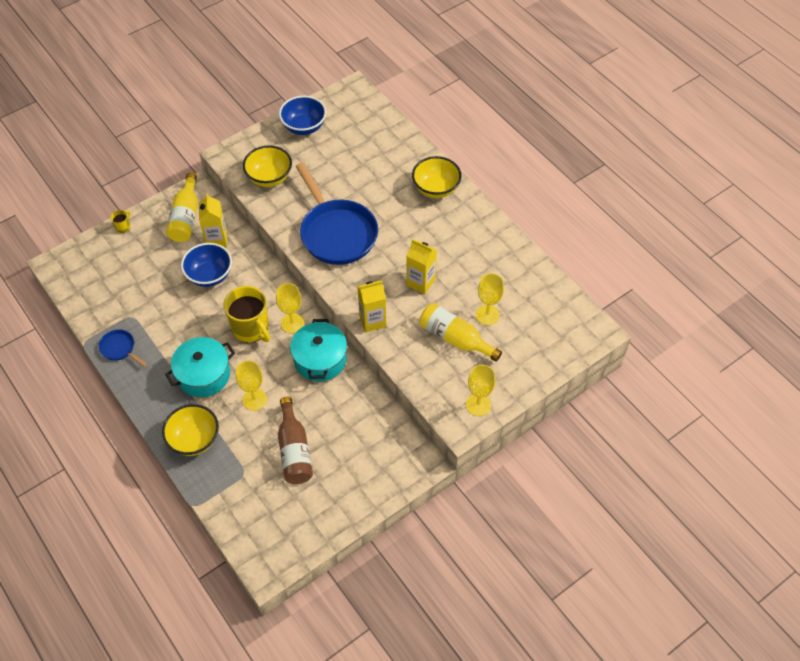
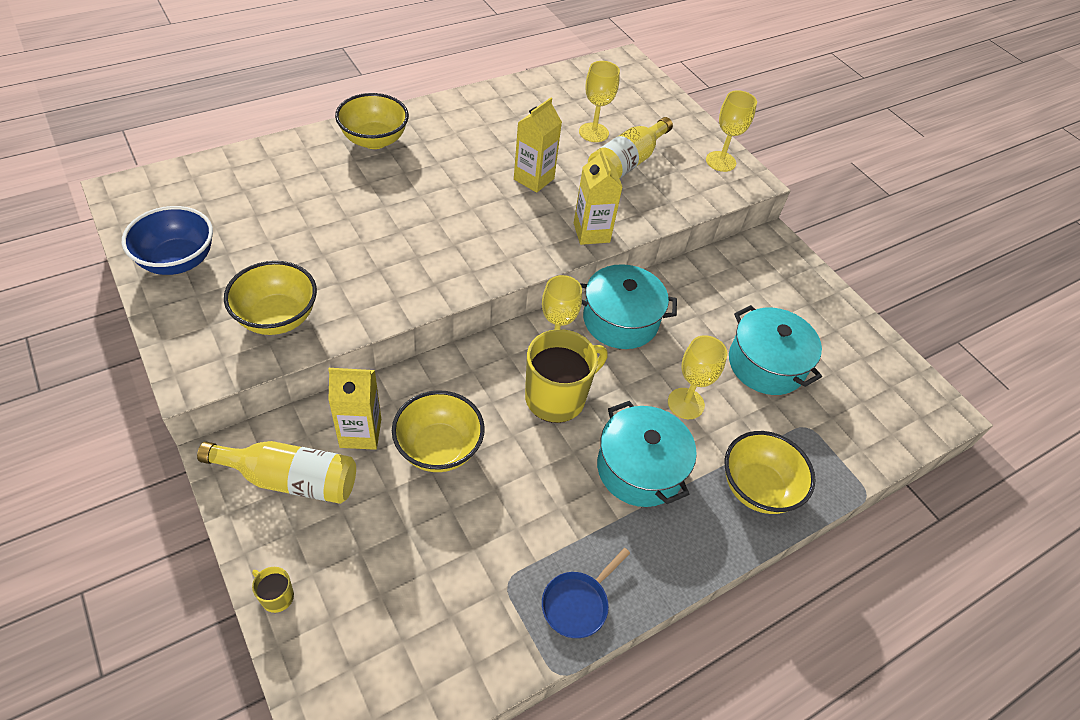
camera: 90 degrees left, 5 degrees down
blue bowl [181,243,232,287] -> yellow bowl [392,390,485,472]
brown bottle [278,397,313,484] -> turquoise pot [729,305,822,395]
blue pan [296,163,378,265] -> none

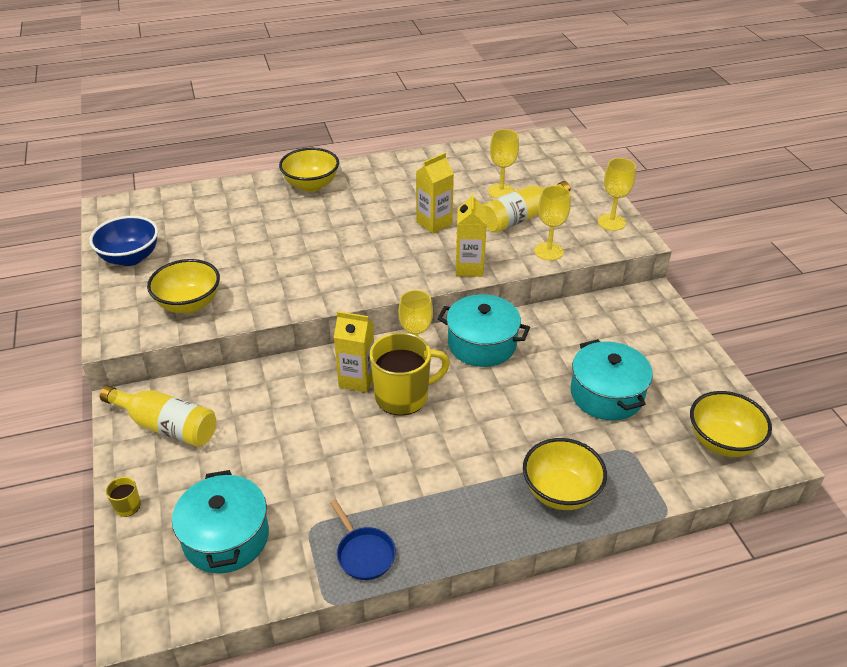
camera: 20 degrees right, 10 degrees down
yellow carton [328,368,381,450] -> yellow carton moved to [334,311,374,392]
yellow bowl [392,390,485,472] -> yellow bowl moved to [690,391,772,457]
blue pan [542,548,630,638] -> blue pan turned 90 degrees counterclockwise [330,500,396,580]
turquoise pot [597,401,697,507] -> turquoise pot moved to [172,470,269,574]
yellow goblet [668,335,727,419] -> yellow goblet moved to [534,185,571,261]

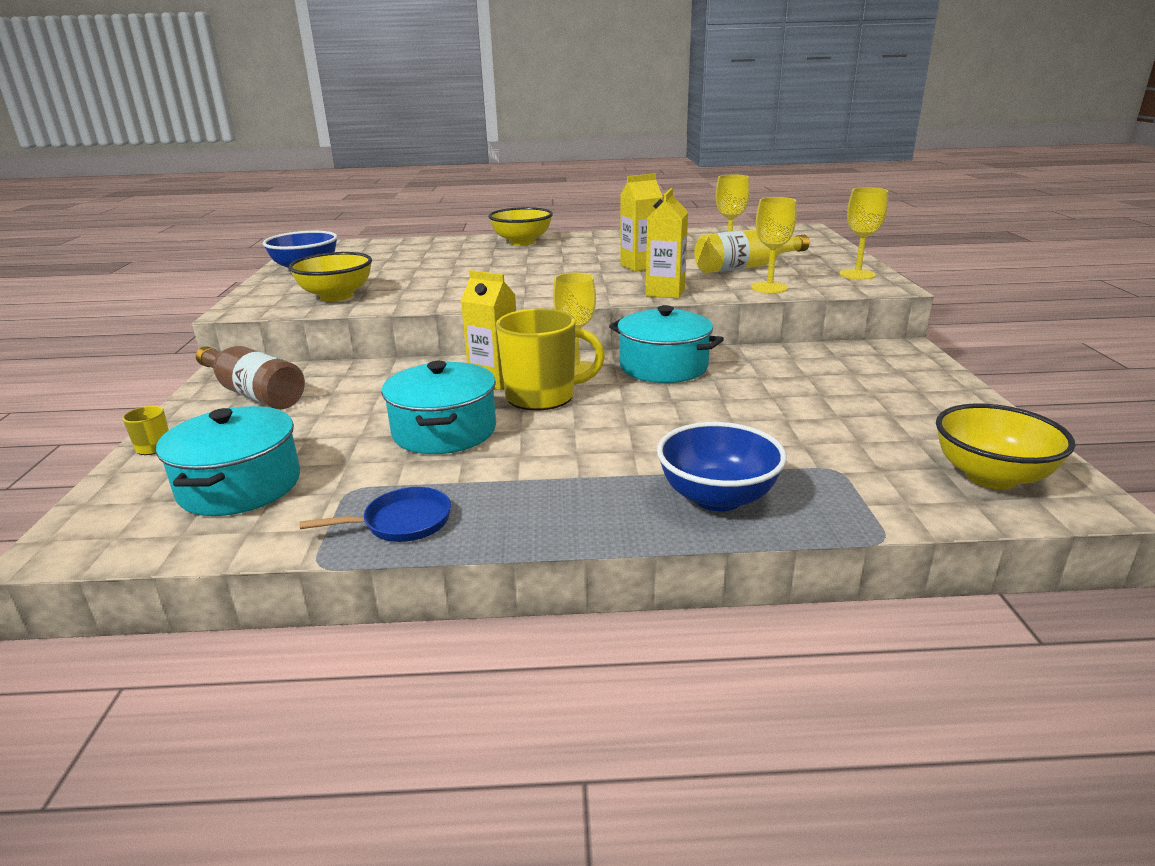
camera: 15 degrees right, 15 degrees down
yellow bottle [100,386,216,447] -> brown bottle [196,346,305,409]
blue pan [330,500,396,580] -> blue pan turned 90 degrees counterclockwise [300,487,451,542]
yellow bowl [523,438,607,510] -> blue bowl [657,422,787,512]
turquoise pot [571,339,653,421] -> turquoise pot moved to [382,361,496,454]

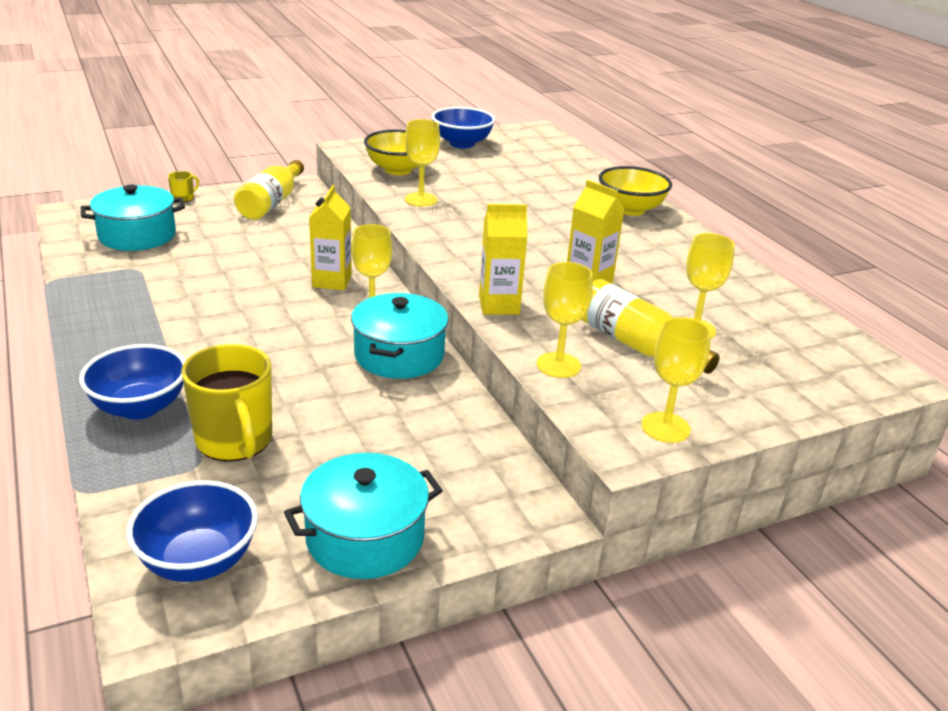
camera: 65 degrees right, 5 degrees up
brown bottle [196,346,305,409] -> yellow bottle [234,160,304,220]
blue pan [300,487,451,542] -> none
turquoise pot [382,361,496,454] -> turquoise pot moved to [284,453,443,579]
yellow mug [496,308,605,410] -> yellow mug moved to [181,344,272,461]
yellow bowl [936,404,1075,489] -> blue bowl [127,480,258,582]
none -> yellow goblet [405,119,440,207]

